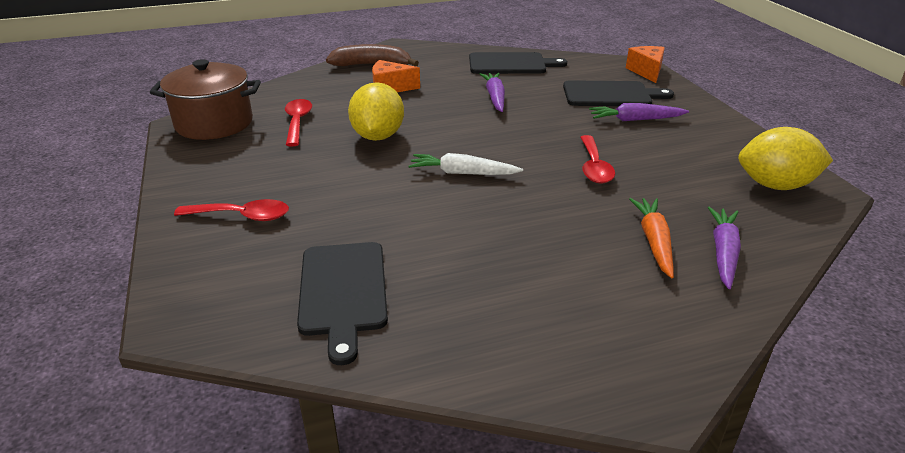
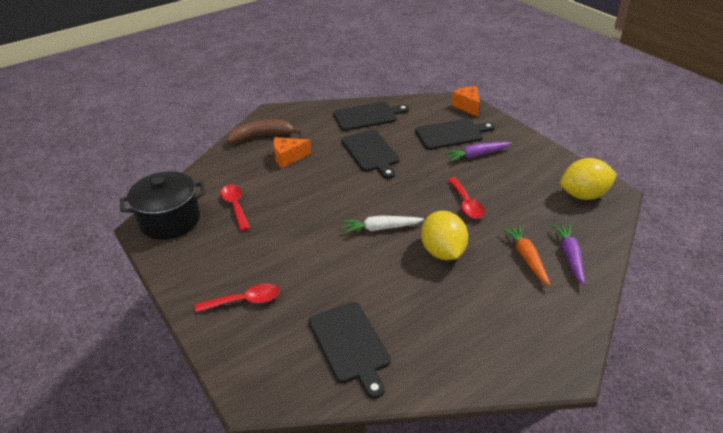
camera: 15 degrees left, 5 degrees up
brown pot [150,59,261,140] -> black pot [120,171,206,240]
yellow lemon [348,82,404,141] -> yellow lemon moved to [421,211,468,260]
purple carrot [480,73,505,112] -> black cutting board [341,130,400,179]

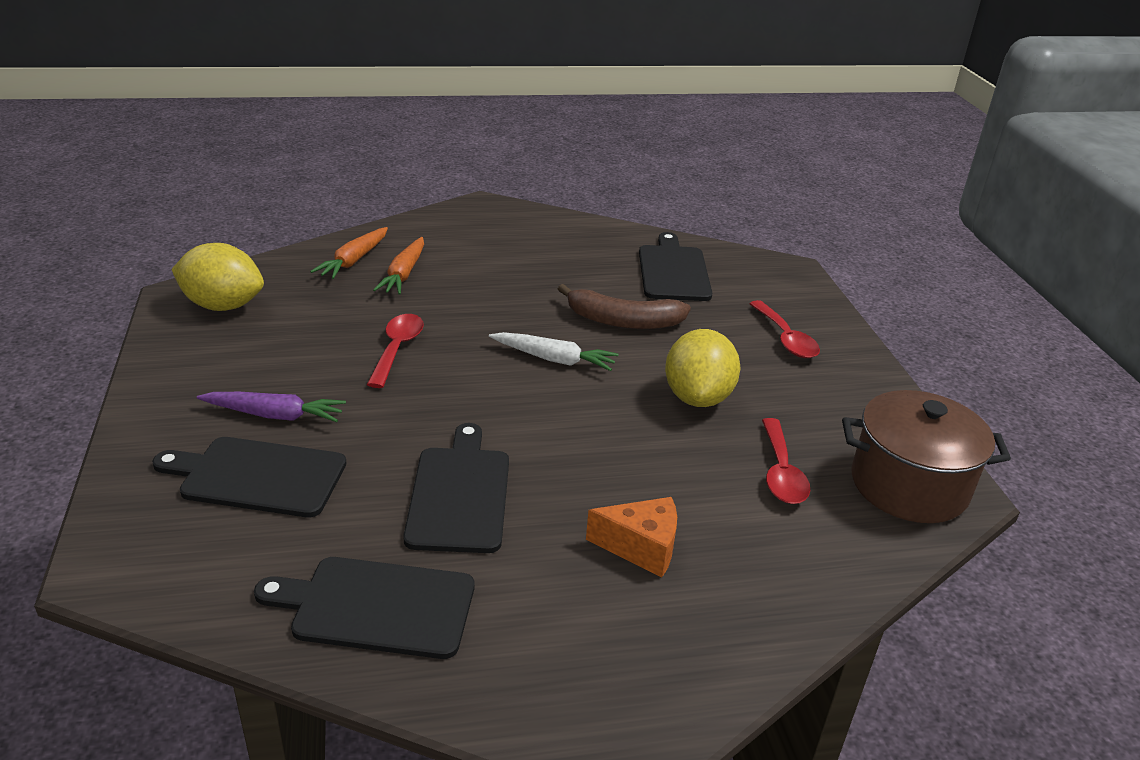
camera: 160 degrees left, 5 degrees down
black pot [120,171,206,240] -> brown pot [842,390,1011,523]
red spoon [195,283,280,312] -> red spoon turned 120 degrees counterclockwise [749,300,820,358]
brown banana [227,119,301,143] -> brown banana moved to [558,284,691,329]
yellow lemon [421,211,468,260] -> yellow lemon moved to [665,329,741,407]
orange cheese [452,86,480,117] -> none
purple carrot [552,224,585,286] -> orange carrot [310,227,388,279]

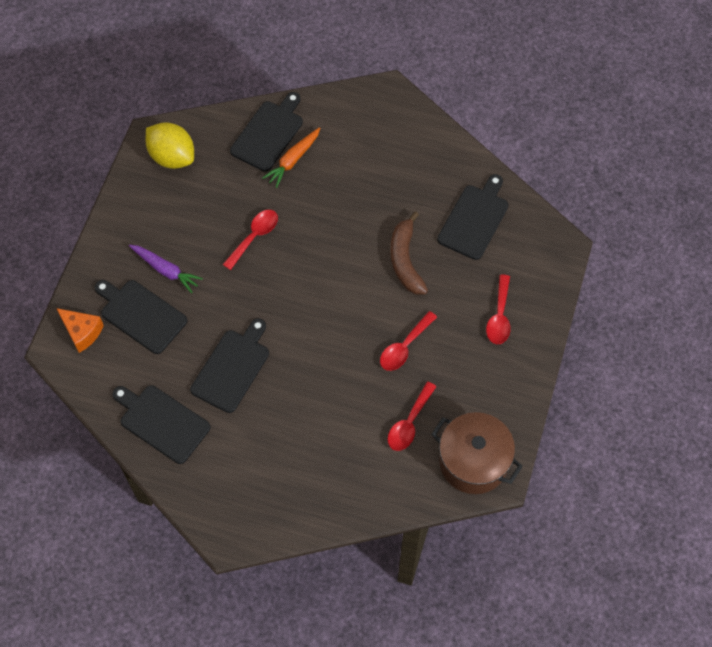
camera: 30 degrees right, 30 degrees up
orange carrot [310,227,388,279] -> black cutting board [230,92,303,172]
white carrot [489,332,619,371] -> none
brown banana [558,284,691,329] -> brown banana turned 45 degrees clockwise [390,211,428,294]
orange cheese [586,497,677,577] -> orange cheese moved to [56,308,104,353]
yellow lemon [665,329,741,407] -> red spoon [380,311,437,371]

